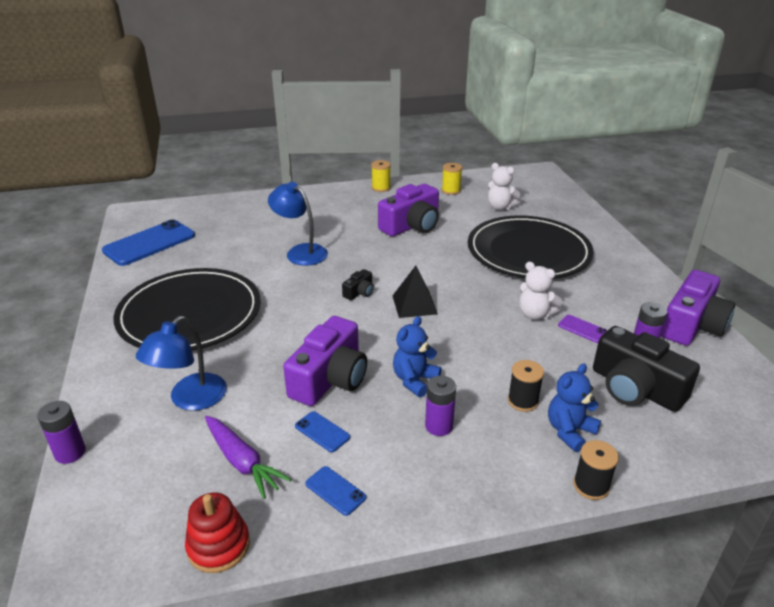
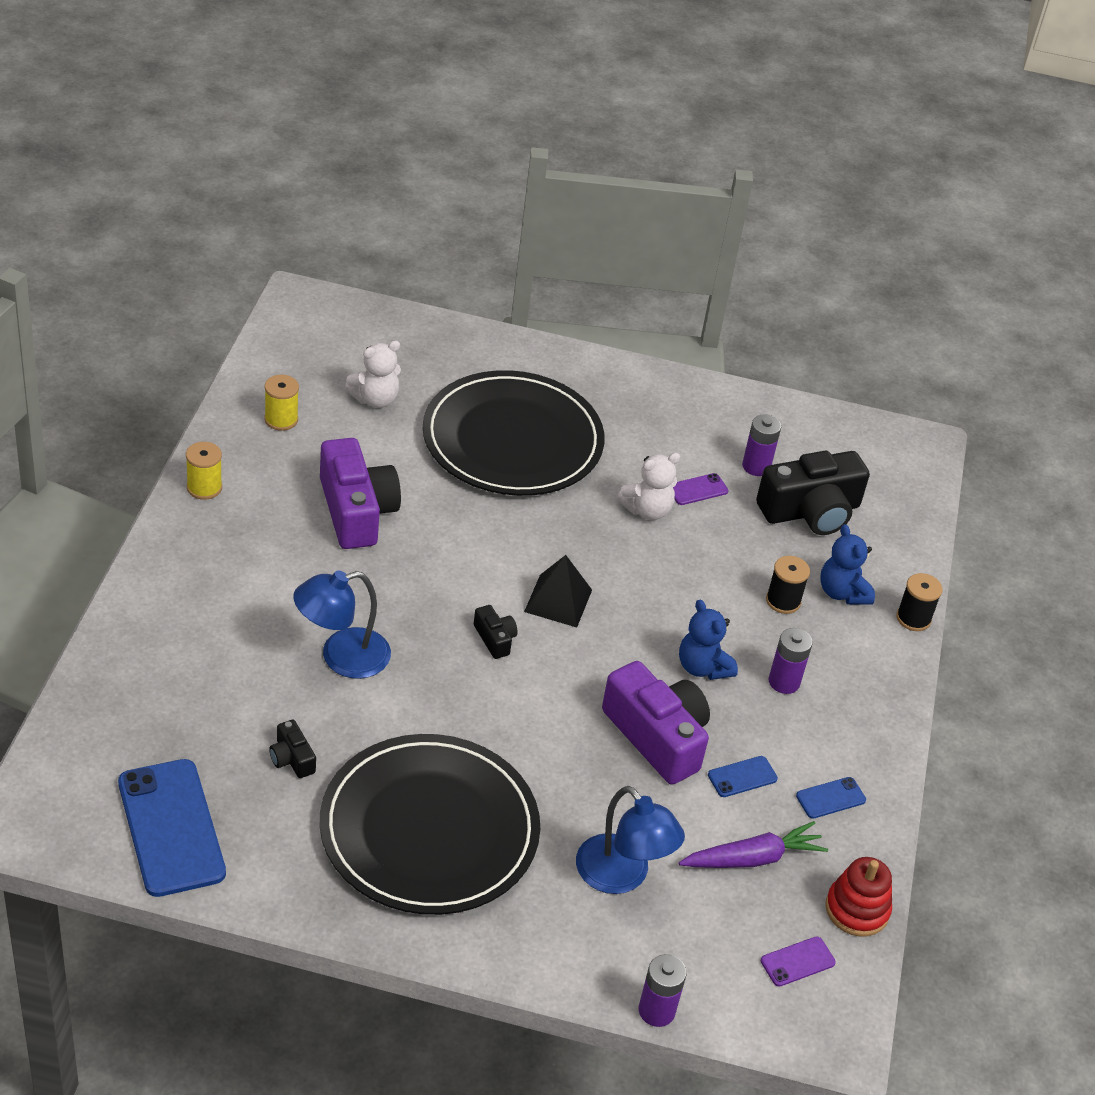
camera: 70 degrees left, 10 degrees up
purple camera [661,270,735,346] -> none
none -> black camera [269,720,316,778]
none -> purple phone [761,936,836,987]

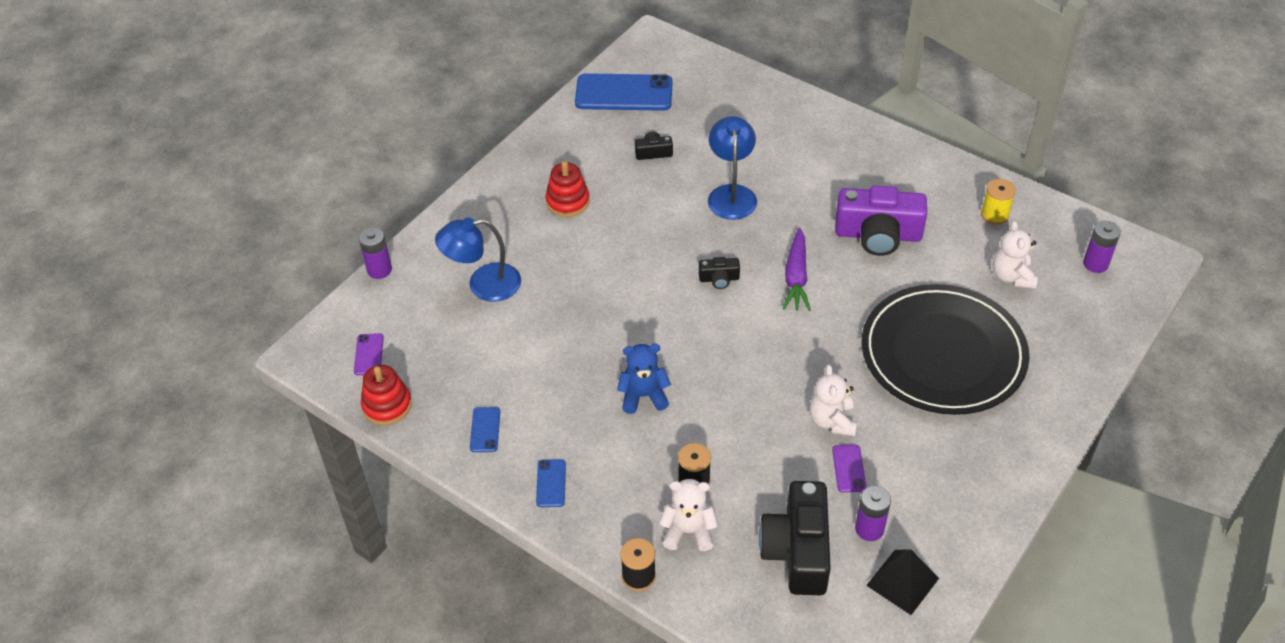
camera: 120 degrees right, 5 degrees up
yellow spool [186,442,222,500] -> none
black plate [320,734,540,915] -> red stacking toy [546,161,590,217]
black pyramid [524,555,592,627] -> black pyramid moved to [866,550,939,615]
purple camera [602,661,710,785] -> none
purple carrot [679,821,828,868] -> purple carrot moved to [783,228,811,311]
blue phone [708,756,778,797] -> blue phone moved to [536,459,566,507]
purple battery [769,628,813,694] -> purple battery moved to [1083,221,1121,273]
blue teddy bear [820,524,875,605] -> white teddy bear [659,479,718,551]

